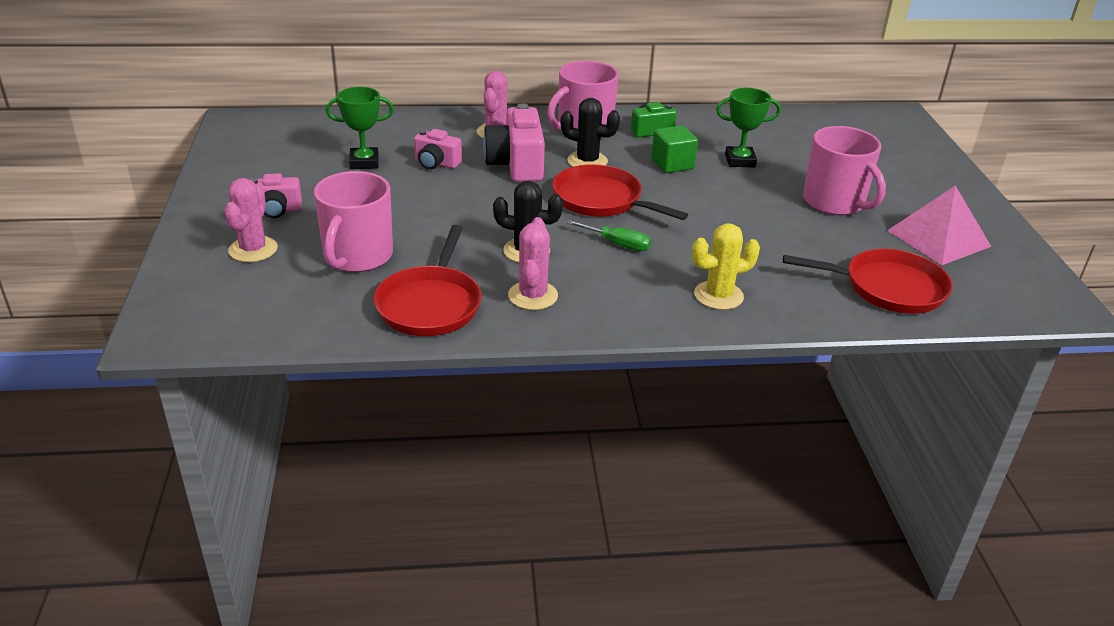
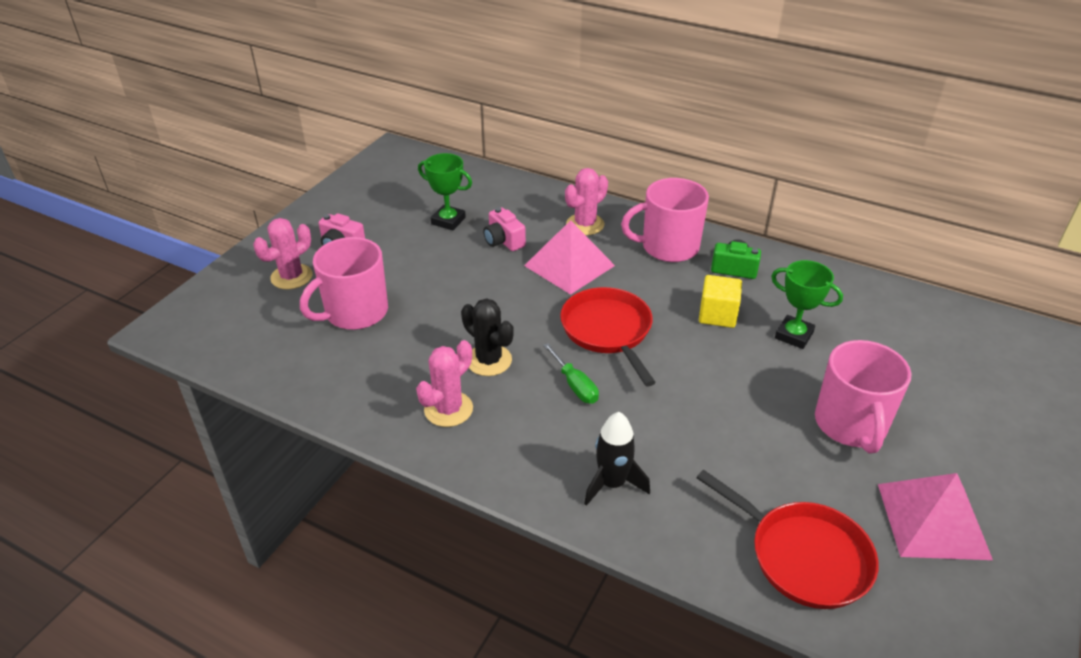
camera: 35 degrees right, 5 degrees up
red pan [374,225,482,336] -> none
pink camera [483,103,545,182] -> pink pyramid [524,220,615,295]
black cactus [561,98,620,167] -> none
green cube [651,125,698,173] -> yellow cube [699,275,742,328]
yellow cactus [692,223,760,310] -> black rocket [584,412,650,506]

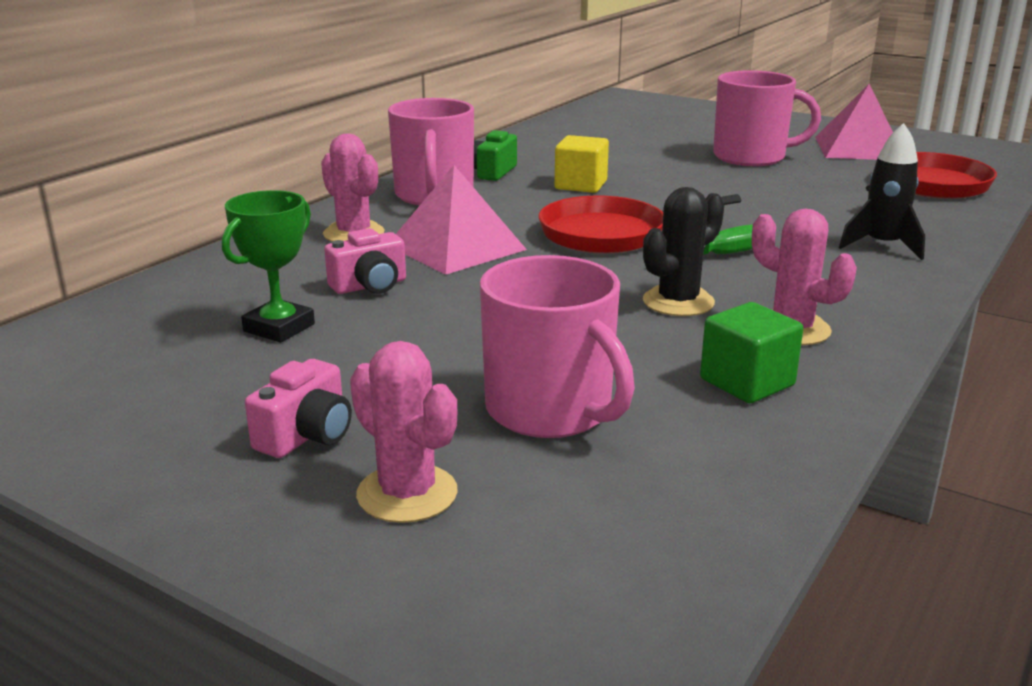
camera: 85 degrees left, 15 degrees down
green trophy [771,260,843,349] -> none
none -> green cube [700,302,803,403]

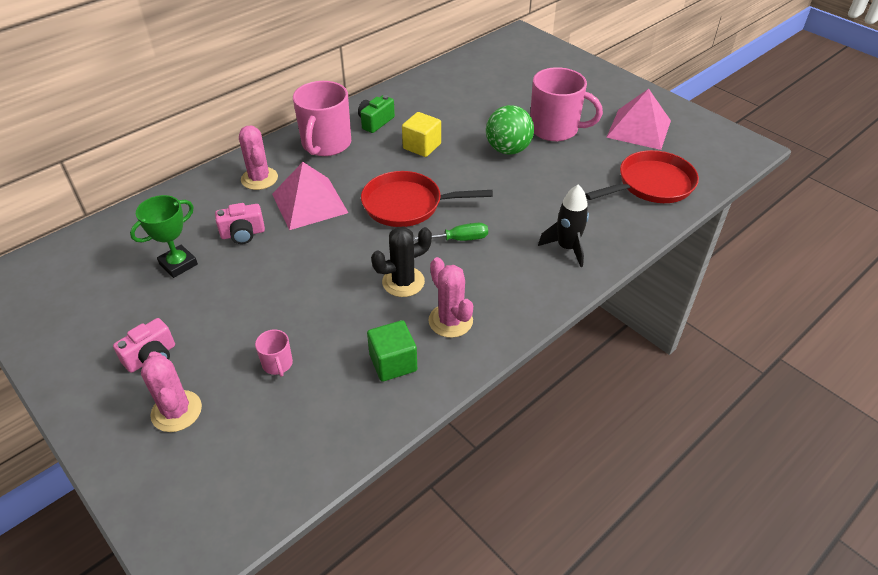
camera: 15 degrees right, 20 degrees up
pink mug [480,255,635,438] -> pink mug [255,329,293,377], size x0.45
none -> green ball [486,105,534,154]

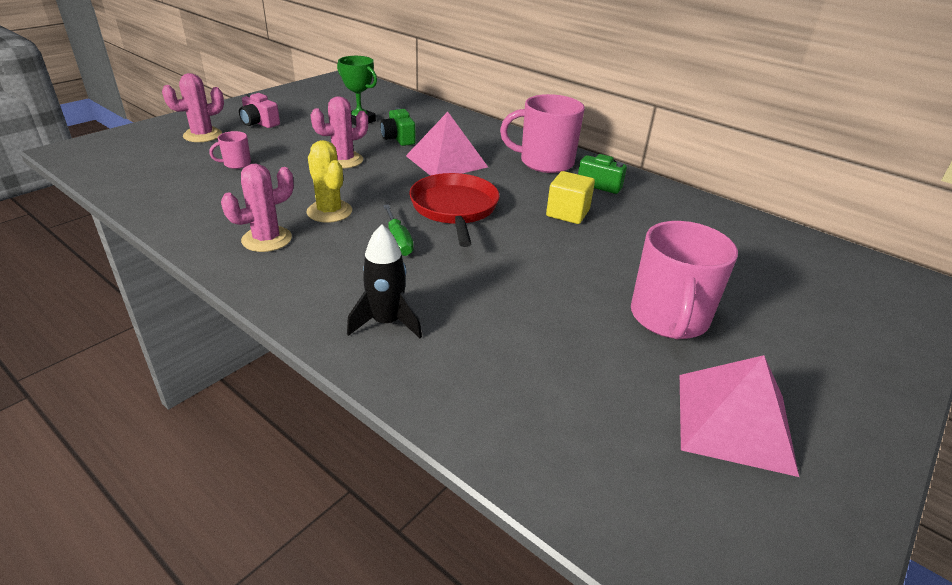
camera: 80 degrees right, 10 degrees down
pink camera [215,203,265,244] -> green camera [380,107,416,146]
pink cactus [239,126,278,190] -> pink cactus moved to [311,96,368,168]
green cube [367,320,417,382] -> none
black cactus [371,226,432,297] -> yellow cactus [307,140,352,223]
green ball [486,105,534,154] -> none
red pan [585,150,699,203] -> none

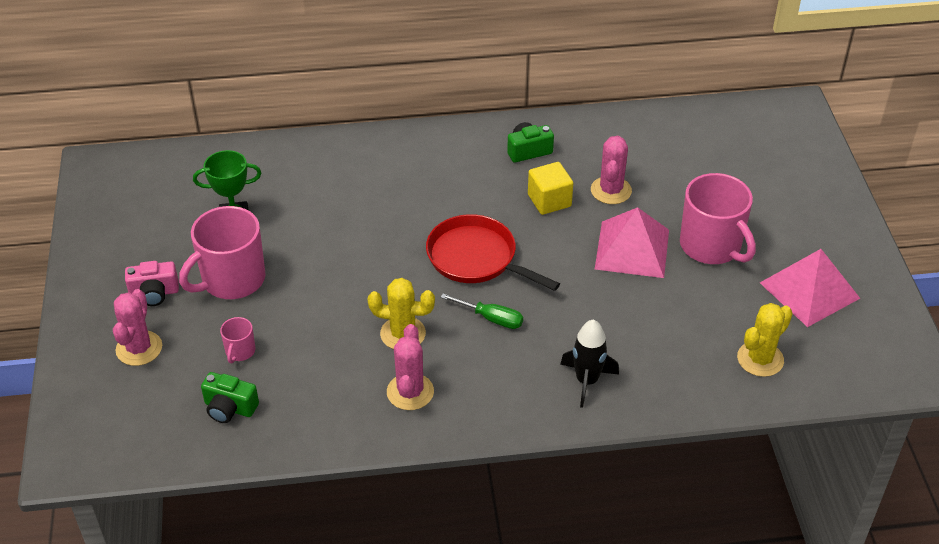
camera: 45 degrees left, 10 degrees up
pink cactus [311,96,368,168] -> pink cactus moved to [591,136,632,204]
green camera [380,107,416,146] -> green camera moved to [201,372,259,423]
pink pyramid [406,112,488,176] -> pink pyramid moved to [595,207,669,278]
pink mug [500,94,585,173] -> pink mug moved to [179,206,266,299]
none -> yellow cactus [737,303,793,377]

